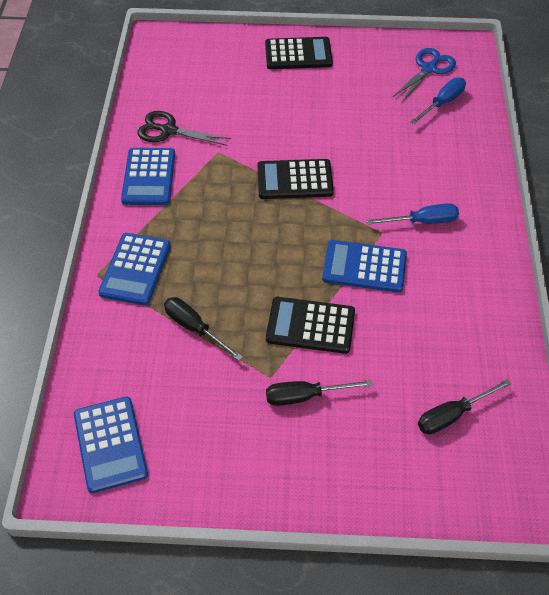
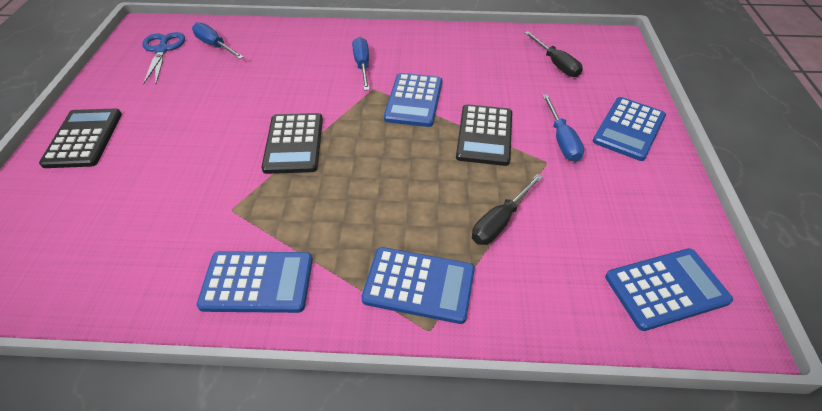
camera: 90 degrees left, 5 degrees down
black scissors [138,111,231,146] -> none
black screwdriver [266,380,373,406] -> blue screwdriver [542,94,584,162]
blue scissors [393,48,456,102] -> blue scissors turned 45 degrees clockwise [142,32,185,85]
none -> blue calculator [593,97,666,161]

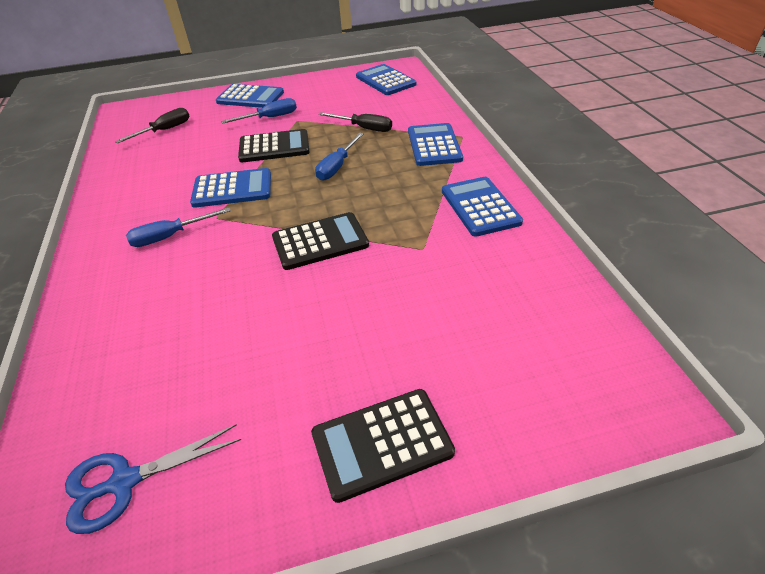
camera: 105 degrees left, 5 degrees down
blue screwdriver [192,22,244,59] -> blue screwdriver moved to [315,133,364,181]

